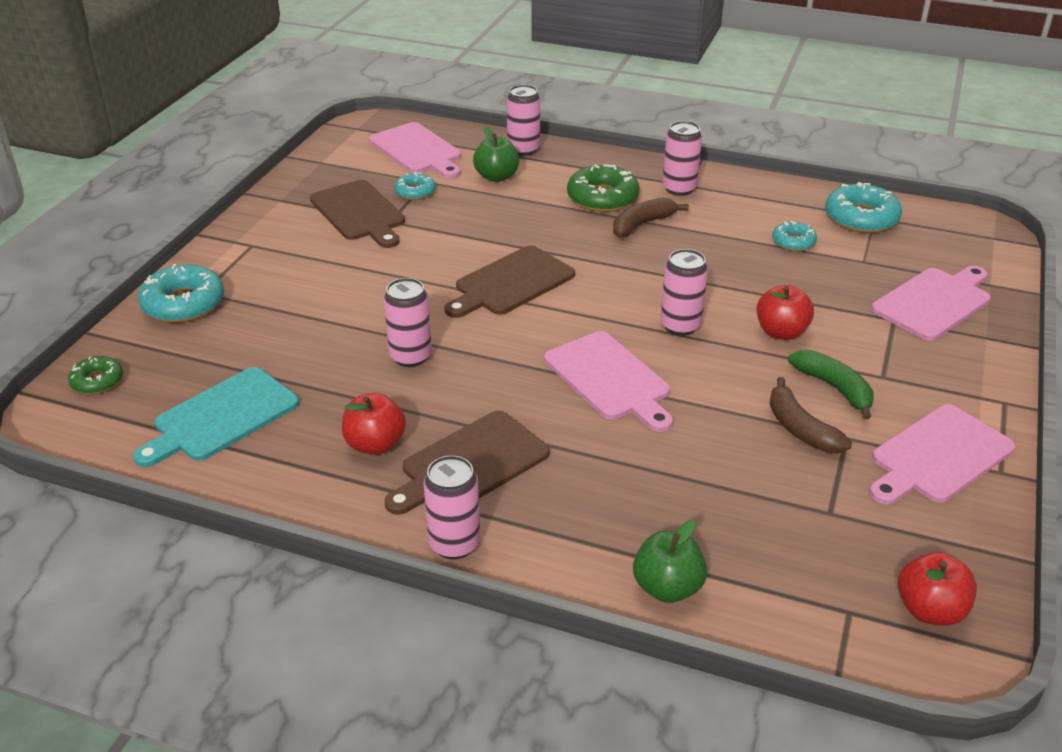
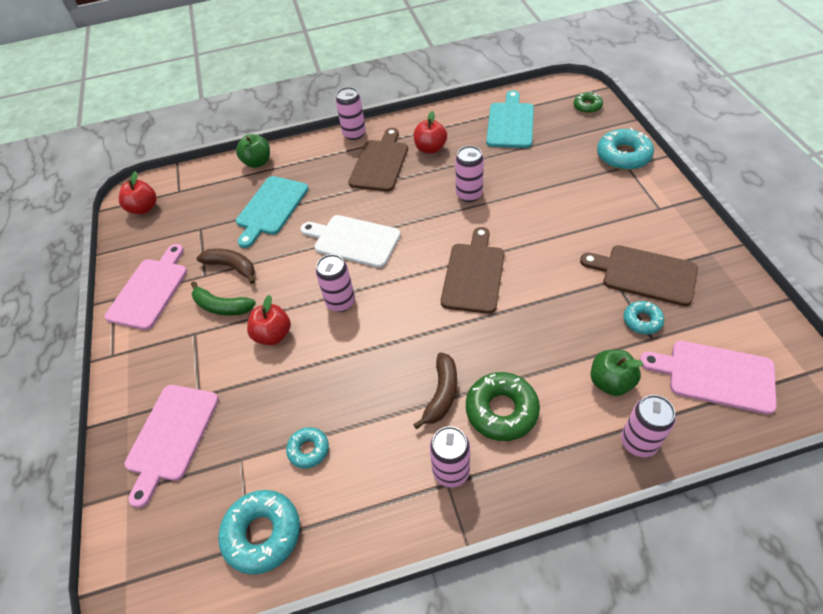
camera: 150 degrees right, 15 degrees up
pink cutting board [544,331,673,432] -> white cutting board [301,215,401,268]
none -> turquoise cutting board [236,176,308,248]

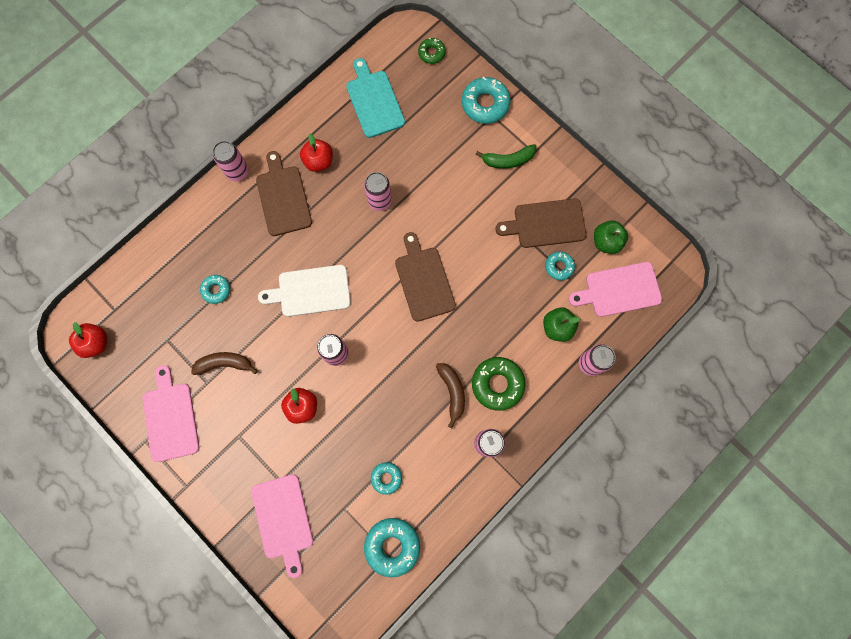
camera: 35 degrees left, 25 degrees up
green banana [191,281,256,316] -> green banana moved to [476,144,536,168]
green apple [236,134,270,168] -> green apple moved to [594,220,628,254]
turquoise cutting board [236,176,308,248] -> turquoise donut [200,275,230,304]

